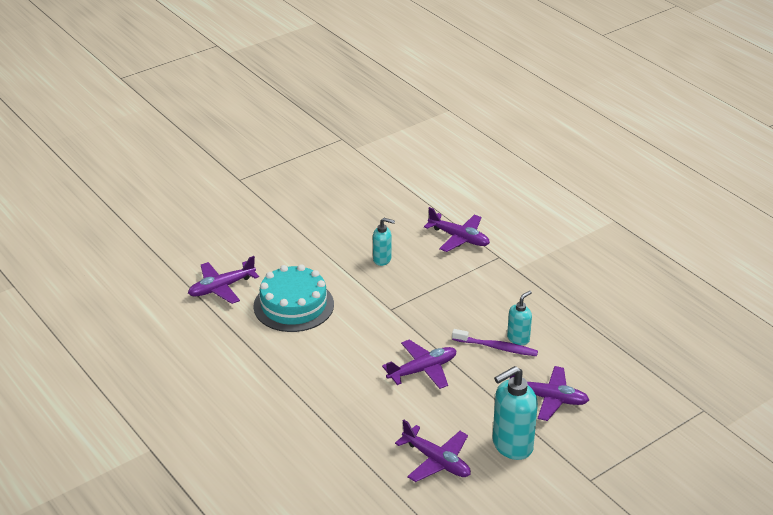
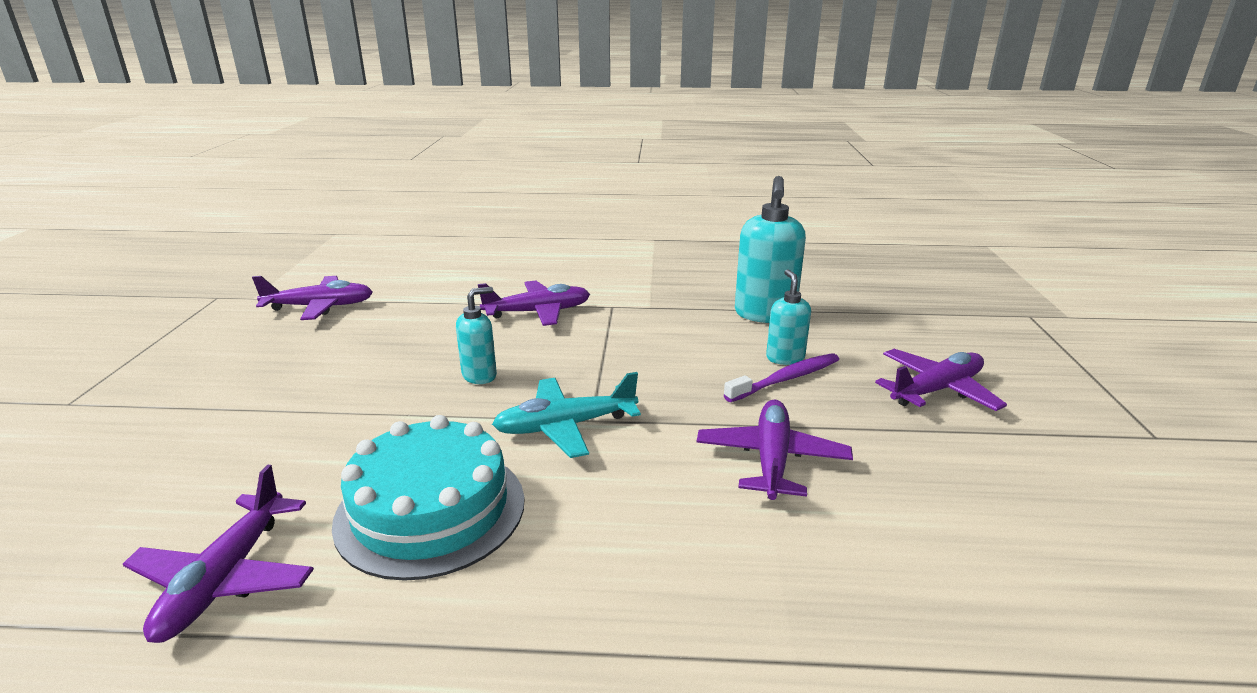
camera: 50 degrees left, 10 degrees down
purple plane [395,420,471,482] -> purple plane moved to [252,276,373,320]
turquoise soap dispenser [492,366,538,460] -> turquoise soap dispenser moved to [735,176,806,323]
none -> turquoise plane [492,372,641,458]

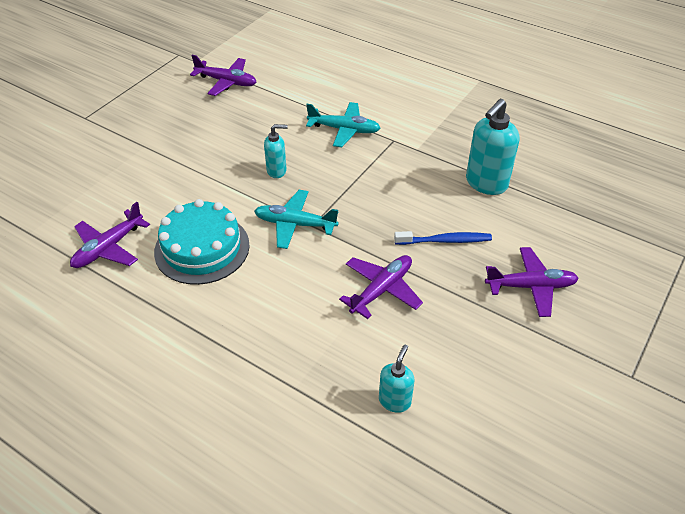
camera: 30 degrees right, 20 degrees up
purple plane [478,281,590,326] -> turquoise plane [306,102,380,147]
purple toothbrush [724,353,839,402] -> blue toothbrush [394,231,492,245]
turquoise soap dispenser [766,269,811,365] -> turquoise soap dispenser moved to [379,344,415,413]

